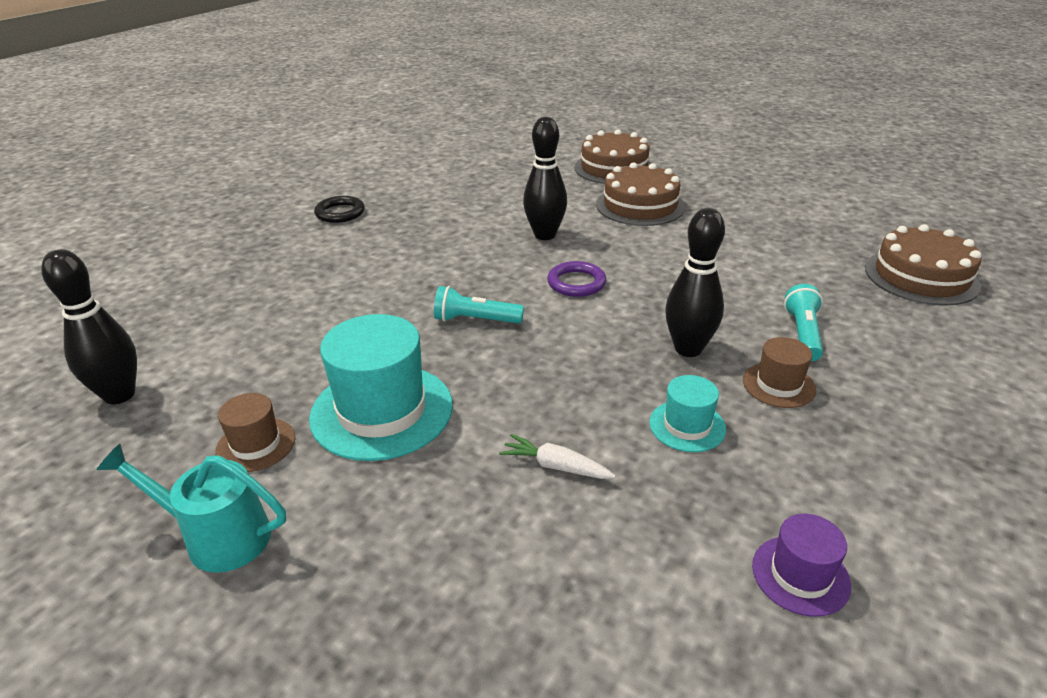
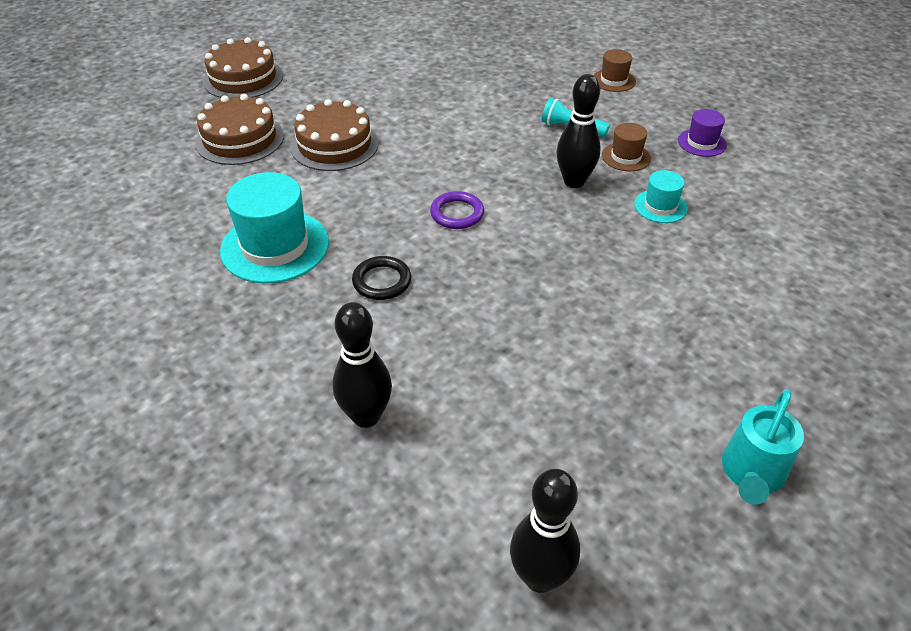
camera: 75 degrees left, 10 degrees up
brown hat [215,393,295,472] -> brown hat moved to [594,49,636,92]
turquoise hat [309,314,453,461] -> turquoise hat moved to [220,172,329,283]
black ring [314,196,365,223] -> black ring moved to [352,256,411,300]
turquoise flashlight [434,286,524,324] -> none
white carrot [499,434,616,479] -> none
black bowling pin [523,117,567,240] -> black bowling pin moved to [332,302,392,428]
purple hat [752,514,851,617] -> purple hat moved to [678,109,727,157]
brown cake [865,224,982,306] -> brown cake moved to [203,37,283,98]

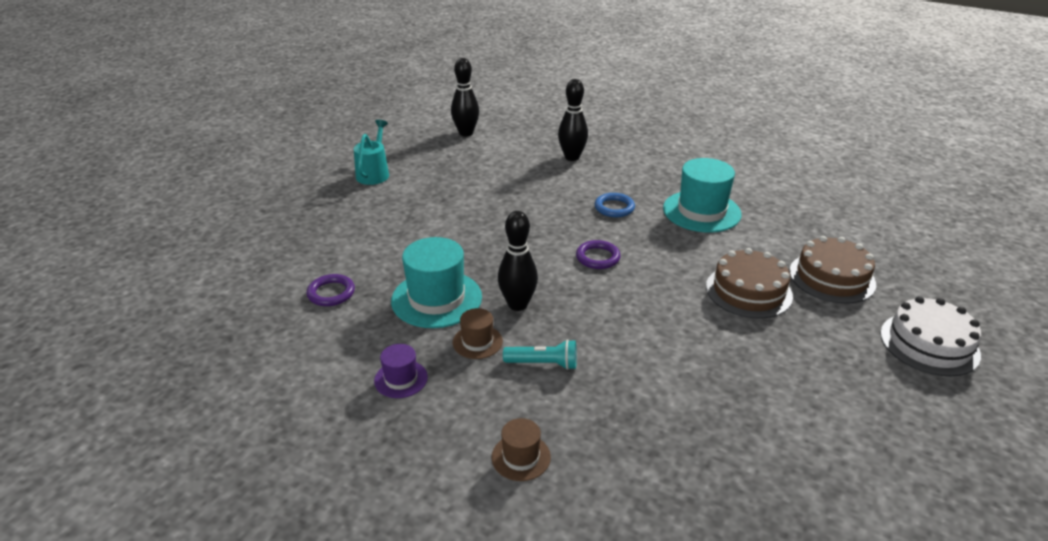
camera: 160 degrees right, 10 degrees down
brown cake [203,37,283,98] -> white cake [880,296,981,376]
black ring [352,256,411,300] -> blue ring [595,193,635,217]
turquoise hat [634,170,688,223] -> turquoise hat [391,237,482,328], size x1.94
none -> purple ring [307,274,355,306]

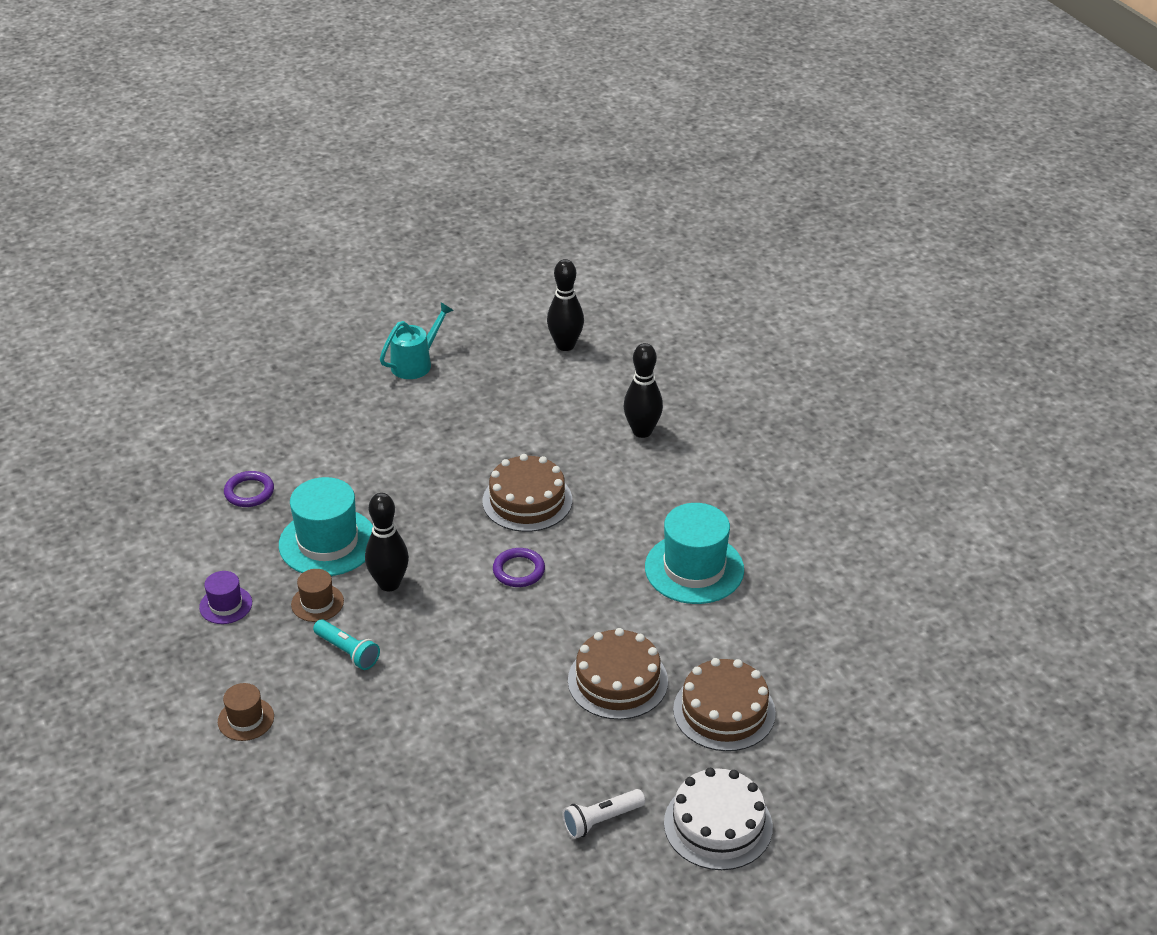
camera: 35 degrees right, 5 degrees up
blue ring [595,193,635,217] -> none
none -> brown cake [482,454,572,532]
none -> white flashlight [562,789,645,839]

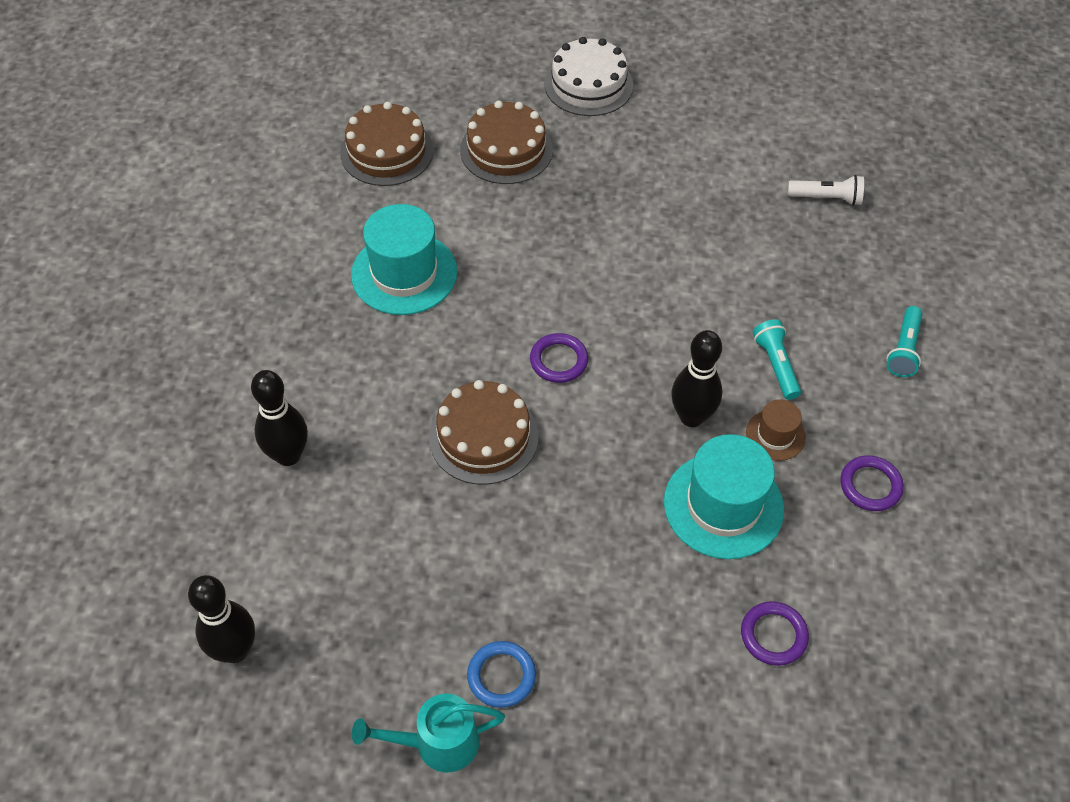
camera: 145 degrees left, 15 degrees up
purple hat [199,571,252,624] -> purple ring [840,455,904,511]
brown hat [218,683,274,741] -> turquoise flashlight [886,306,923,377]
white flashlight [562,789,645,839] -> white flashlight moved to [788,175,864,206]
brown cake [568,628,668,720] -> brown cake moved to [340,102,434,186]
none -> blue ring [467,641,536,708]

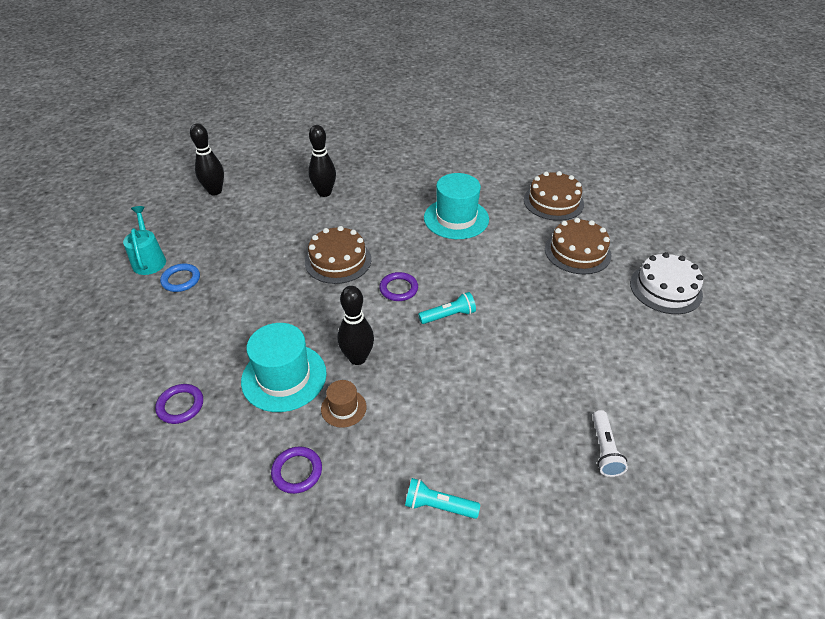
camera: 85 degrees right, 10 degrees down
turquoise flashlight [753,320,801,400] -> turquoise flashlight moved to [418,292,476,324]

